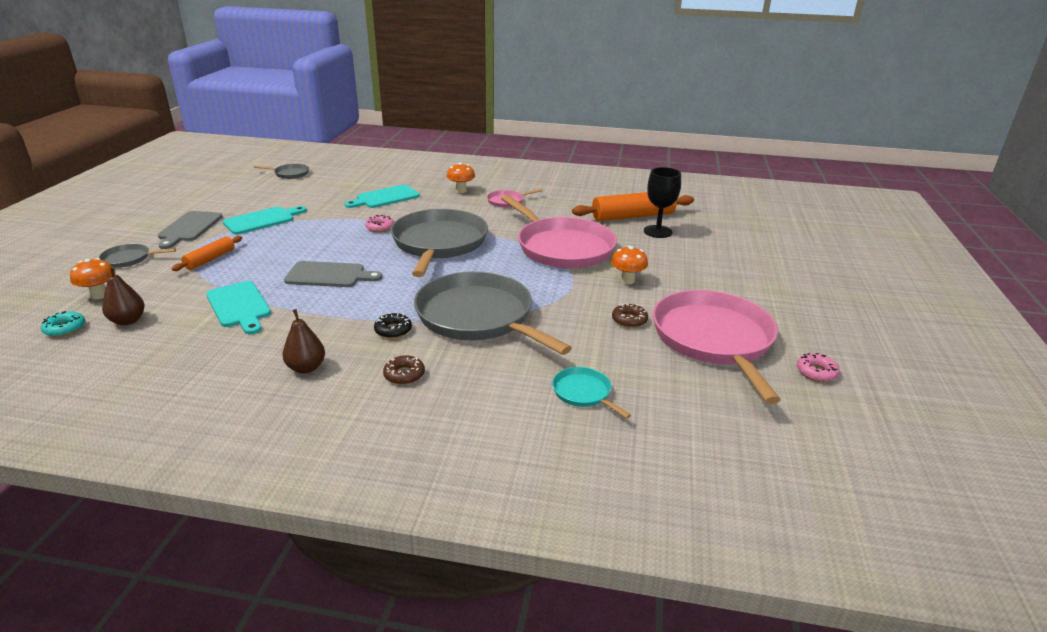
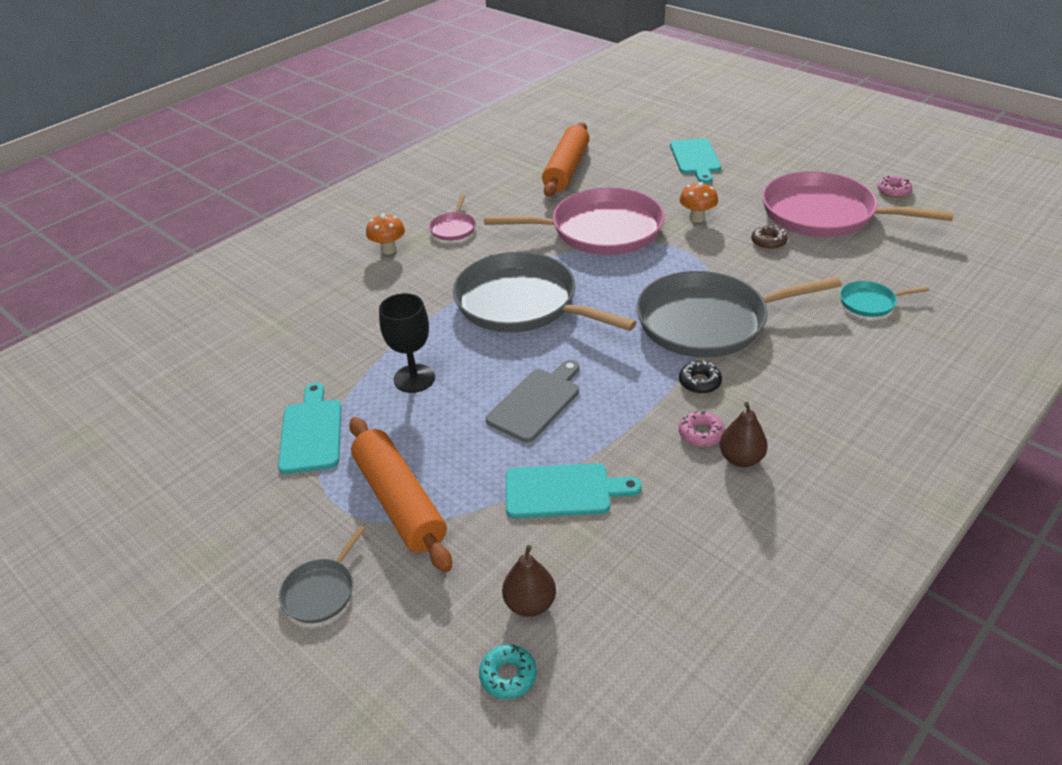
camera: 55 degrees left, 10 degrees up
orange mushroom [70,258,116,299] -> none
grey cutting board [158,211,223,249] -> none
orange rolling pin [172,236,242,271] -> orange rolling pin [349,417,452,572], size x1.82
grey pan [254,164,309,179] -> none
turquoise cutting board [345,185,420,208] -> turquoise cutting board moved to [670,138,721,184]
pink donut [365,215,394,232] -> pink donut moved to [679,411,725,447]
brown donut [383,355,425,385] -> none
black goblet [644,167,681,238] -> black goblet moved to [379,293,435,393]

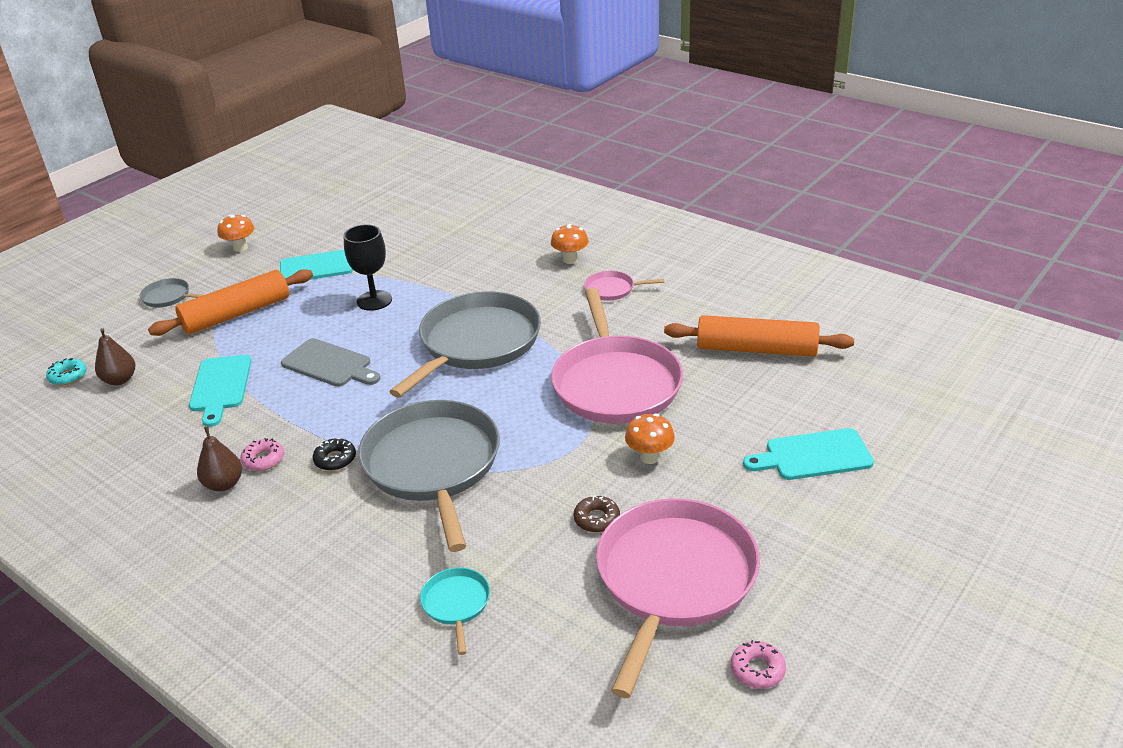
camera: 85 degrees right, 5 degrees down
none -> orange mushroom [217,215,254,252]

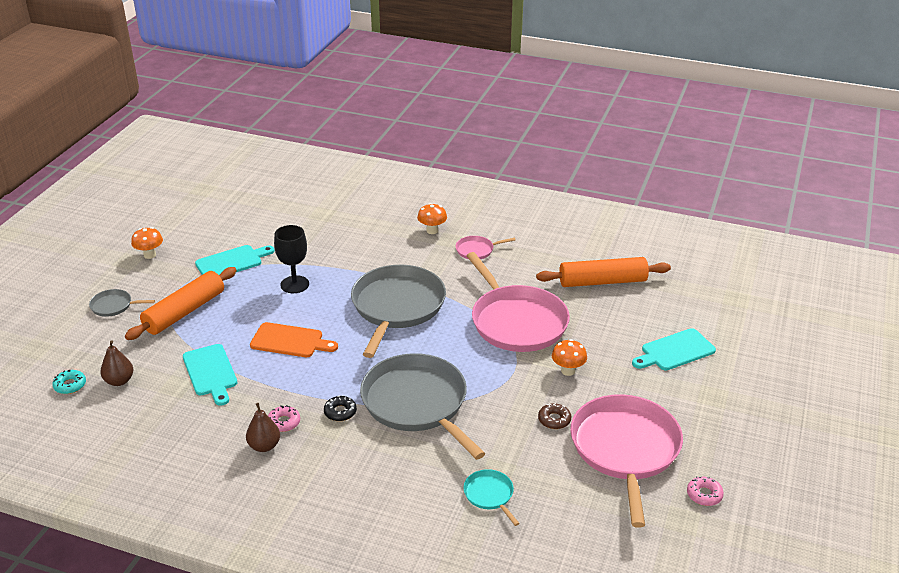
camera: 20 degrees left, 0 degrees up
grey cutting board [281,338,380,387] -> orange cutting board [250,322,338,357]

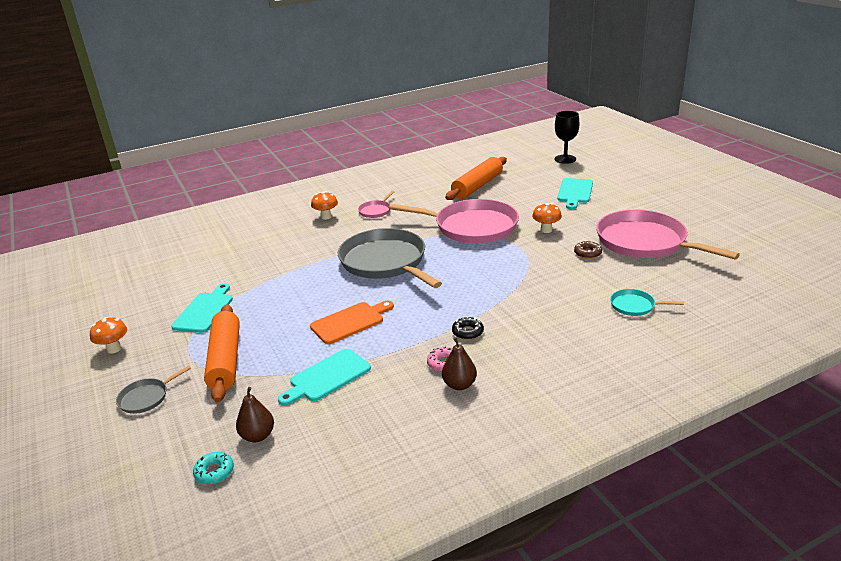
camera: 45 degrees left, 5 degrees down
turquoise cutting board [183,344,237,406] -> turquoise cutting board turned 120 degrees clockwise [278,349,371,406]
black goblet [274,225,309,293] -> black goblet moved to [555,111,579,164]
grey pan [360,353,486,460] -> none
pink donut [687,476,724,506] -> none

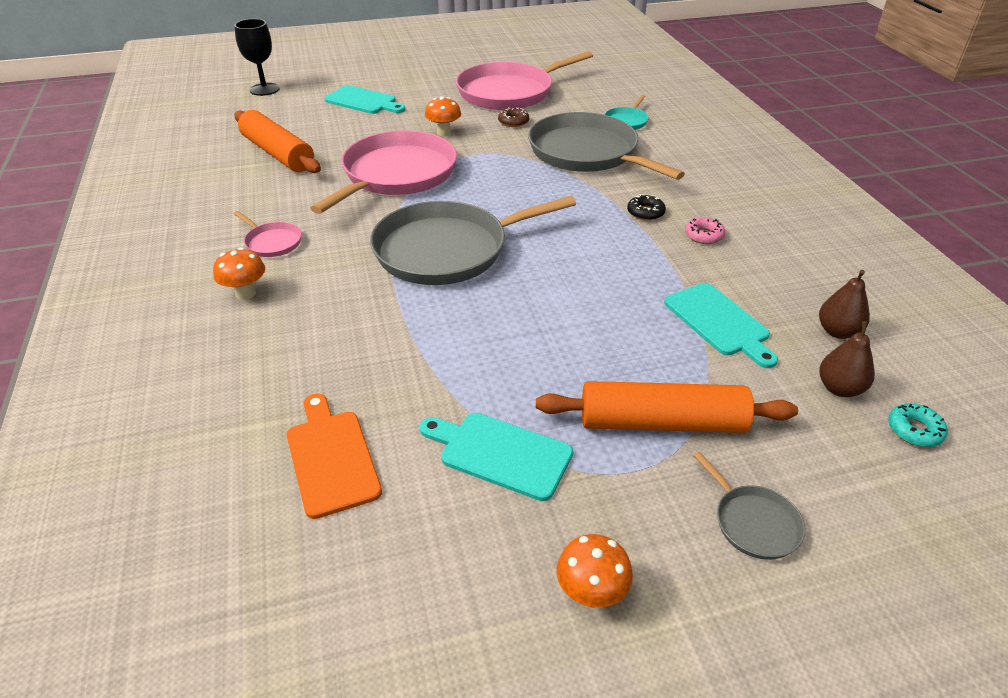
camera: 80 degrees left, 10 degrees up
orange cutting board [310,301,394,344] -> orange cutting board moved to [287,394,382,519]
brown pear [442,337,477,390] -> brown pear moved to [819,270,870,339]
none -> grey pan [528,112,685,180]

